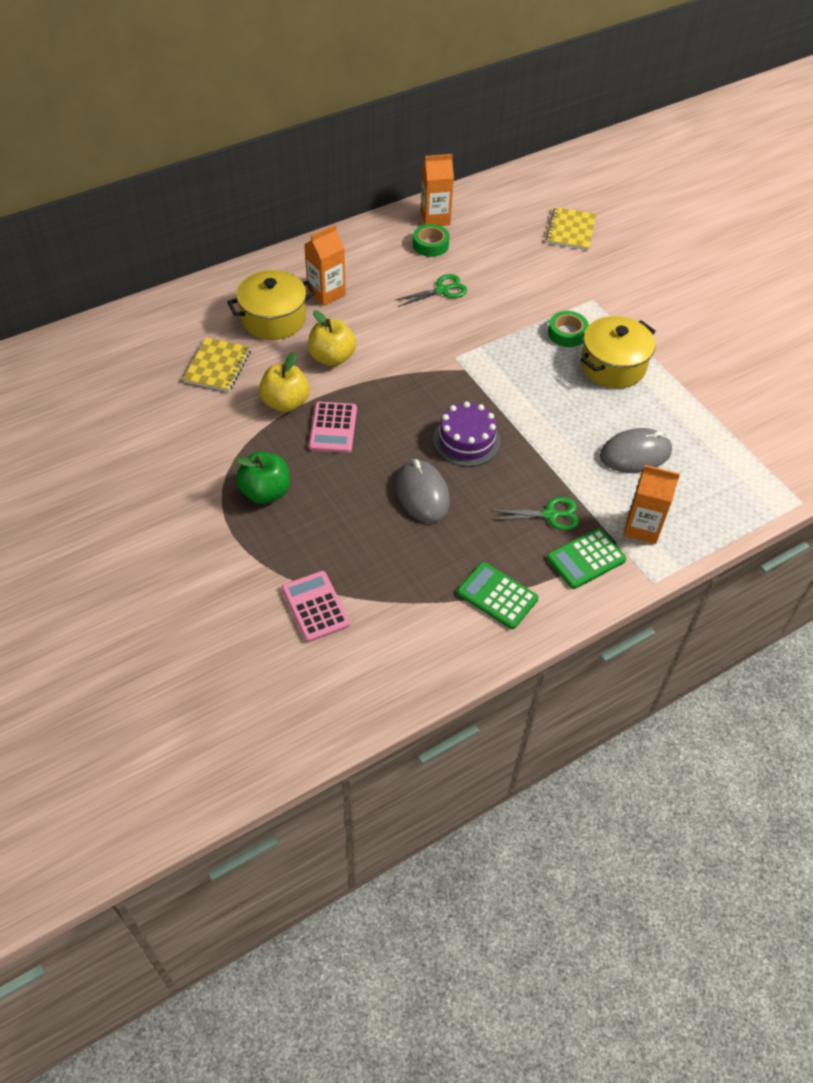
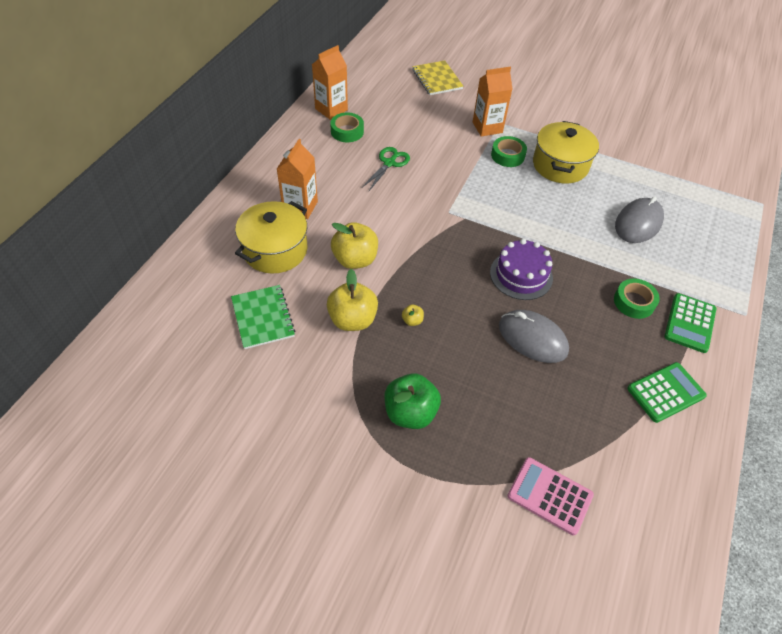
camera: 35 degrees left, 0 degrees up
yellow notebook [183,337,251,392] -> green notebook [231,285,296,349]
pink calculator [309,402,357,453] -> yellow apple [402,305,424,326]
green calculator [457,562,539,629] -> green calculator turned 150 degrees clockwise [627,362,707,423]
green scissors [490,497,579,530] -> green tape [614,278,660,319]
orange carton [624,465,680,544] -> orange carton moved to [473,67,512,137]

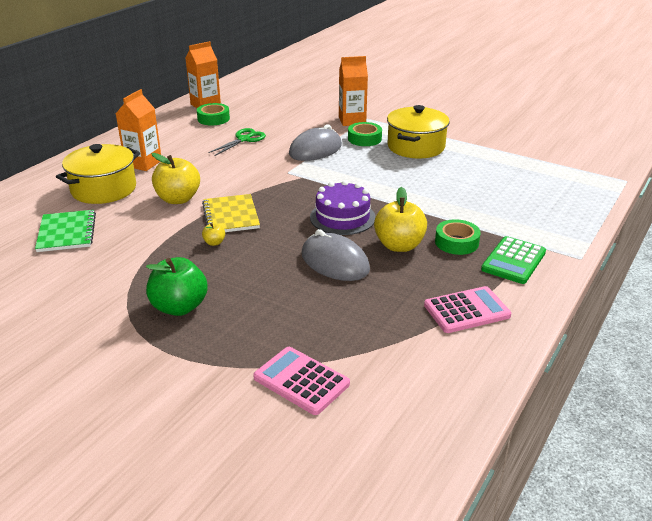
camera: 10 degrees right, 20 degrees down
yellow apple [327,269,378,331] -> yellow apple moved to [374,187,427,252]
yellow notebook [412,60,464,95] -> yellow notebook moved to [202,194,260,232]
grey mouse [615,196,664,243] -> grey mouse moved to [289,124,342,161]
green calculator [627,362,707,423] -> pink calculator [424,286,511,333]

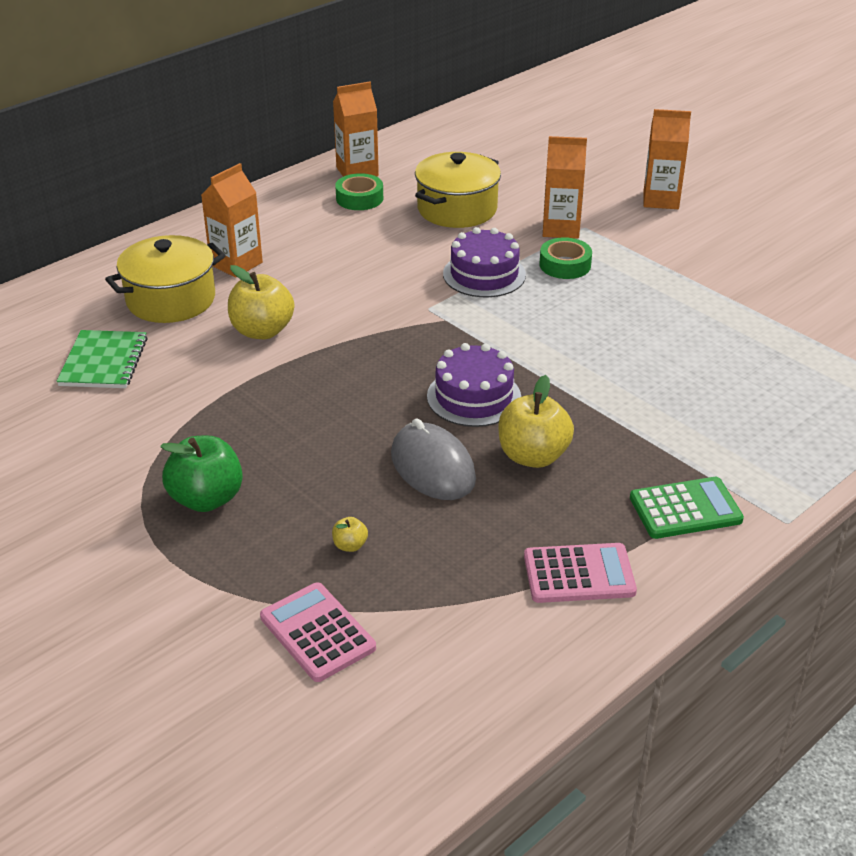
camera: 15 degrees right, 5 degrees up
yellow notebook [202,194,260,232] -> none
yellow apple [202,223,225,246] -> yellow apple moved to [332,517,368,552]
green scissors [208,128,266,156] -> none
grey mouse [289,124,342,161] -> purple cake [443,227,526,297]
yellow pot [387,105,450,159] -> yellow pot moved to [415,152,501,228]
green tape [435,219,481,255] -> none
green calculator [481,236,546,284] -> green calculator turned 150 degrees counterclockwise [630,477,744,539]
none -> orange carton [644,109,691,209]

